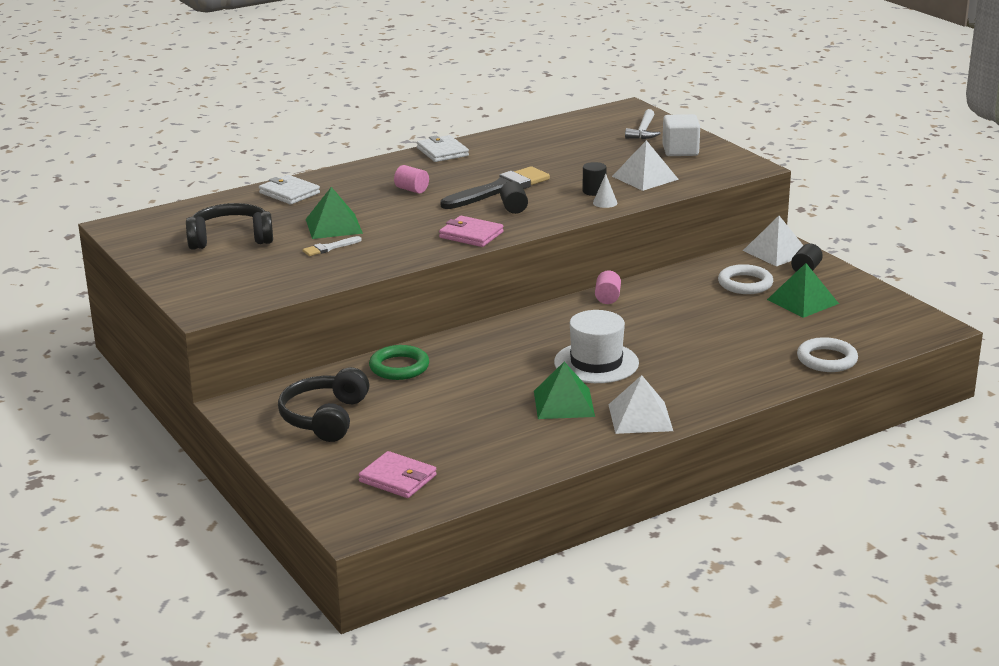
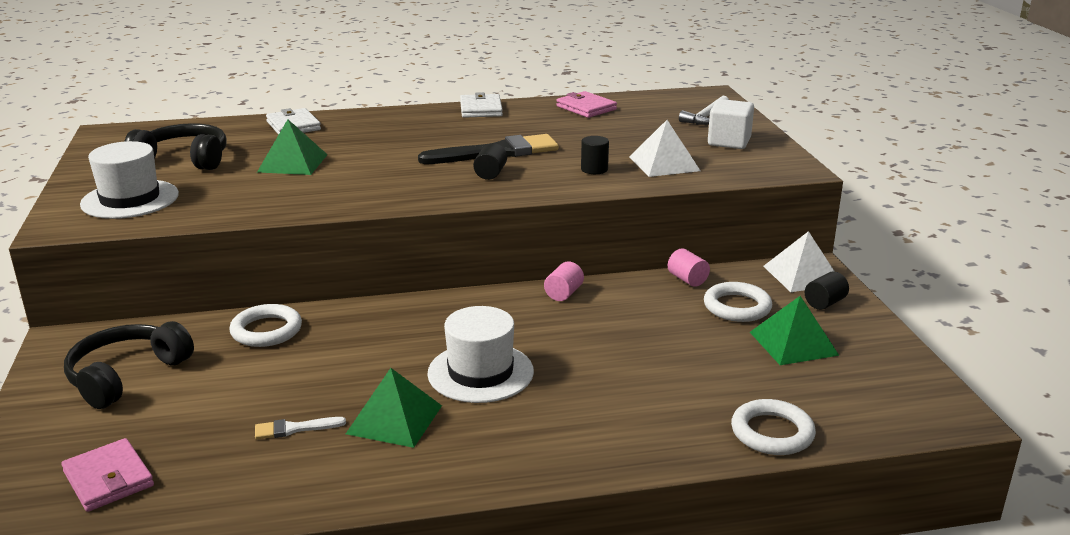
camera: 20 degrees right, 0 degrees up
white brush [302,236,362,256] -> white brush moved to [255,417,346,439]
green ring [369,345,429,380] -> white ring [229,304,302,347]
pink cylinder [394,165,429,194] -> pink cylinder moved to [668,249,710,287]
pink wallet [439,216,504,247] -> pink wallet moved to [556,91,617,118]
white cone [593,174,617,208] -> none
white pyramid [608,375,673,434] -> none
none -> white hat [80,141,179,219]

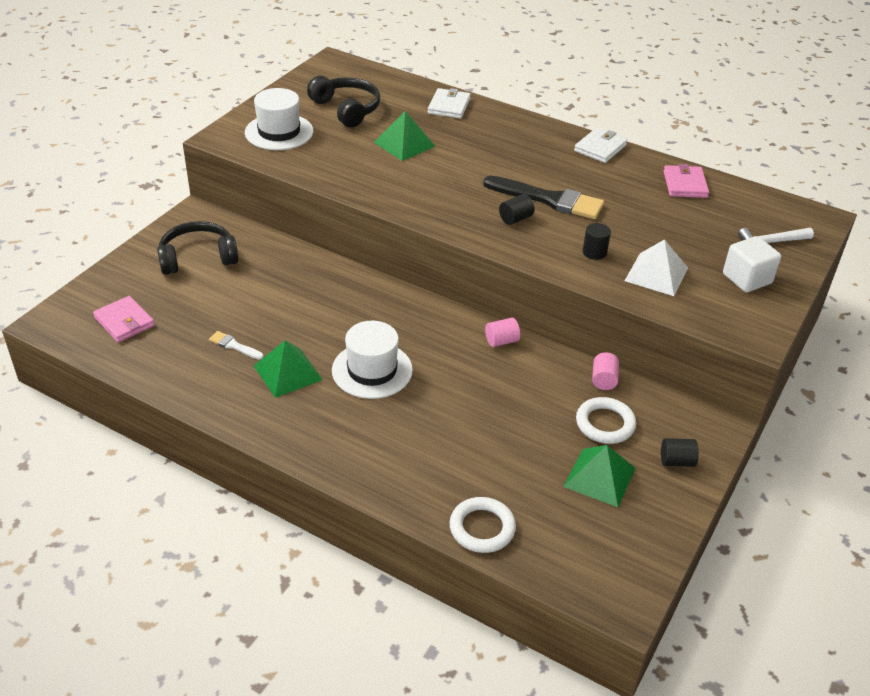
camera: 40 degrees right, 15 degrees up
pink wallet [61,438,154,512] -> pink wallet turned 45 degrees counterclockwise [93,296,155,342]
white ring [229,304,302,347] -> none
white pyramid [763,231,835,292] -> none

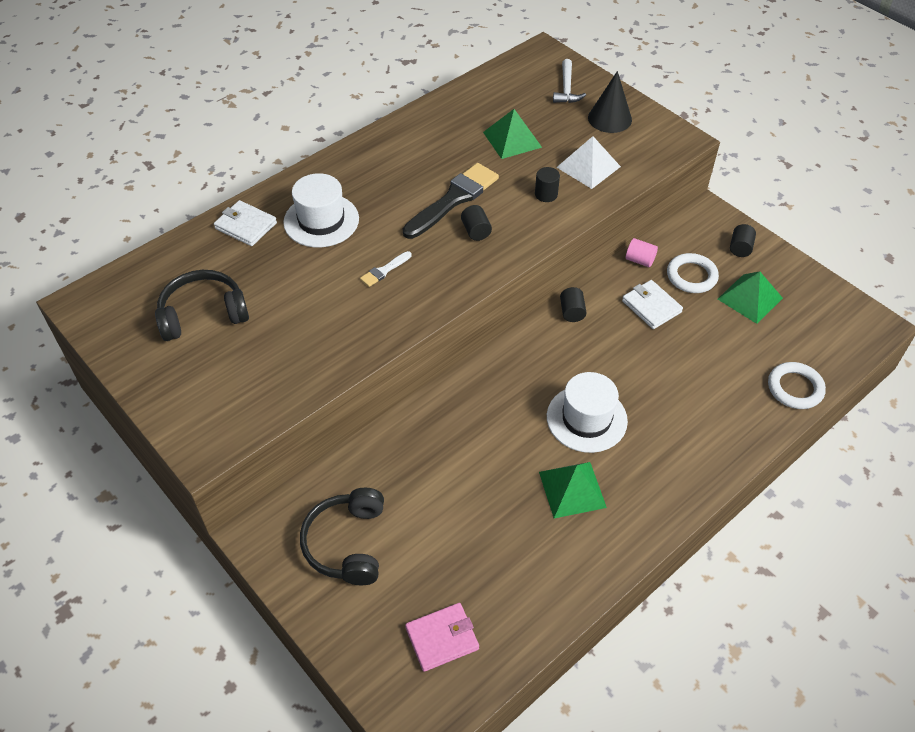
camera: 70 degrees left, 10 degrees up
white brush [209,331,264,360] -> white brush moved to [360,251,412,287]
white hat [245,88,314,150] -> white hat moved to [283,173,359,247]
green pyramid [374,111,435,161] -> green pyramid moved to [483,109,542,159]
pink cylinder [485,318,520,347] -> black cylinder [560,287,586,322]
white wallet [574,128,627,163] -> white wallet moved to [622,280,683,329]
pink wallet [664,164,709,198] -> none
white cube [723,236,781,292] -> black cone [588,71,632,133]

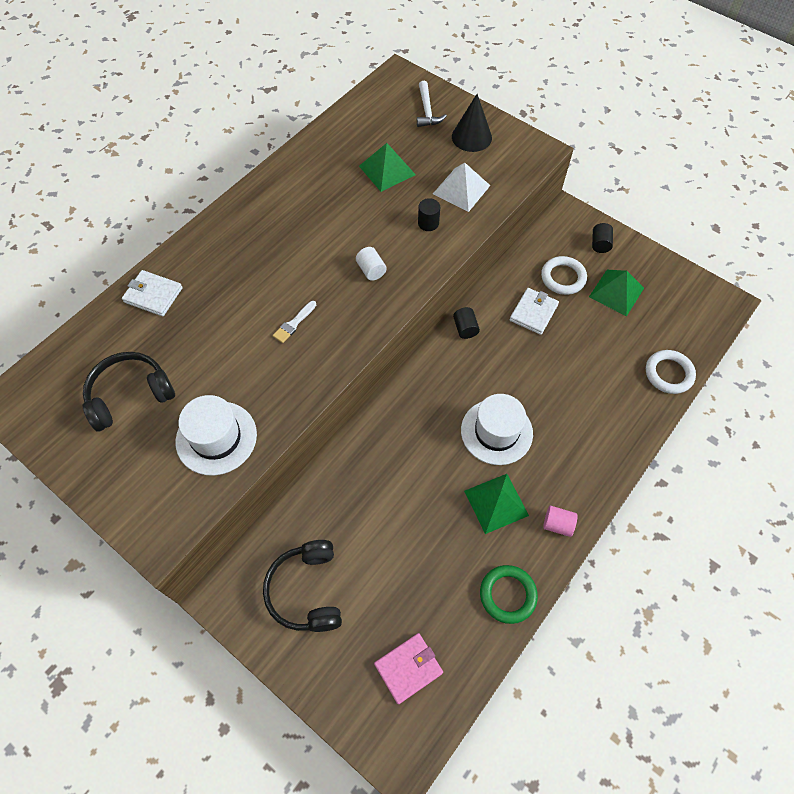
camera: 10 degrees left, 10 degrees up
white hat [283,173,359,247] -> white hat moved to [175,395,257,475]
black brush [403,163,499,239] -> none
black cylinder [461,205,492,241] -> white cylinder [356,247,387,281]
white wallet [622,280,683,329] -> white wallet turned 75 degrees clockwise [510,288,559,335]
pink cylinder [626,238,658,267] -> pink cylinder moved to [543,506,578,537]
none -> green ring [480,565,538,624]

